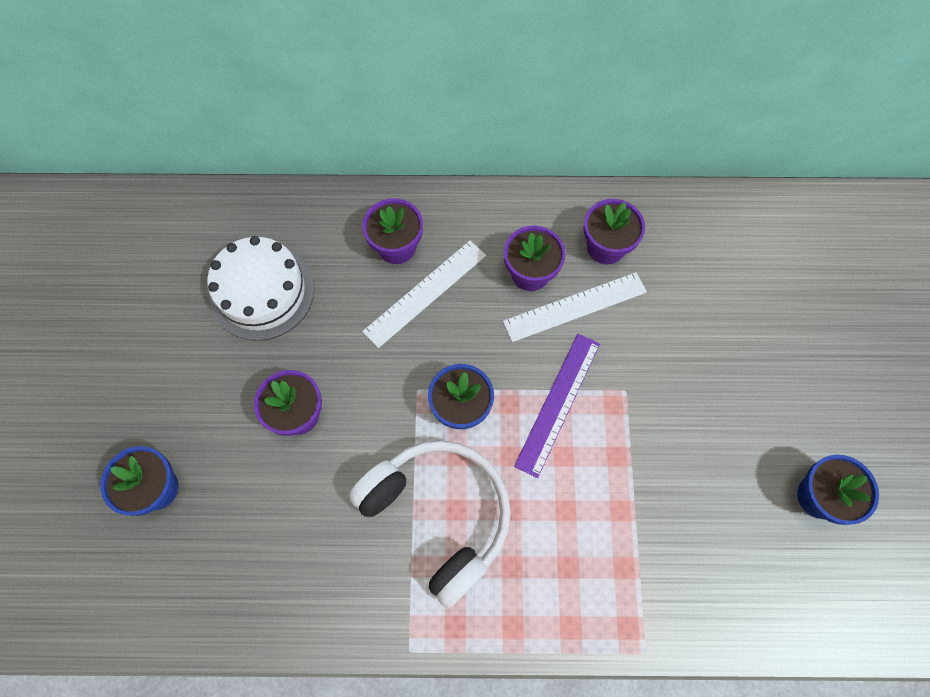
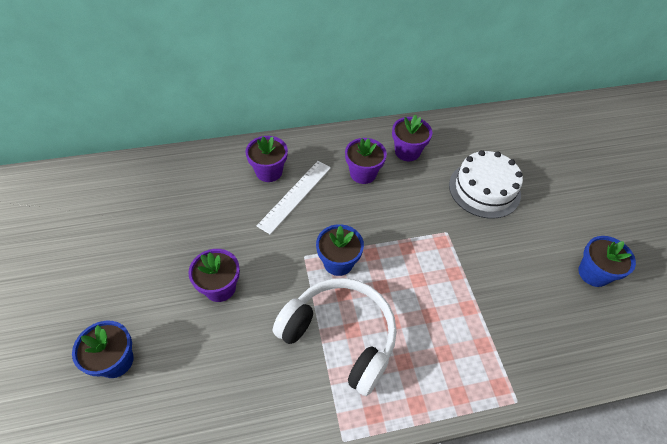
camera: 15 degrees left, 15 degrees down
white cake [207,236,314,341] -> white cake moved to [449,150,523,219]
white ruler [503,272,647,342] -> none
purple ruler [514,334,600,478] -> none

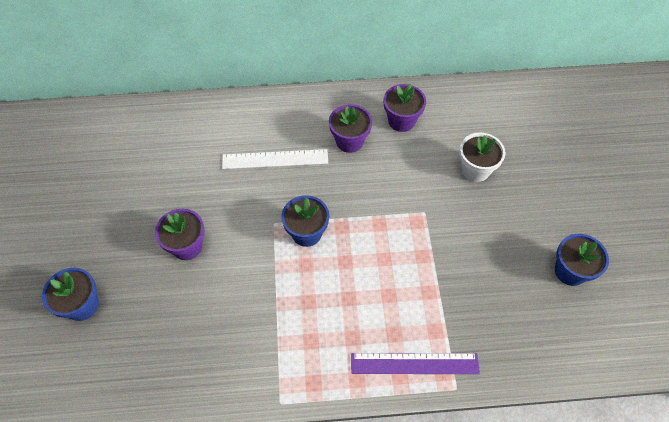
camera: 10 degrees right, 5 degrees up
purple flower pot [246,136,288,182] -> none
white ruler [257,161,331,235] -> white ruler turned 45 degrees clockwise [222,149,328,169]
white headphones [273,278,397,396] -> none
white cake [449,150,523,219] -> white flower pot [460,132,505,182]
none -> purple ruler [351,353,480,374]

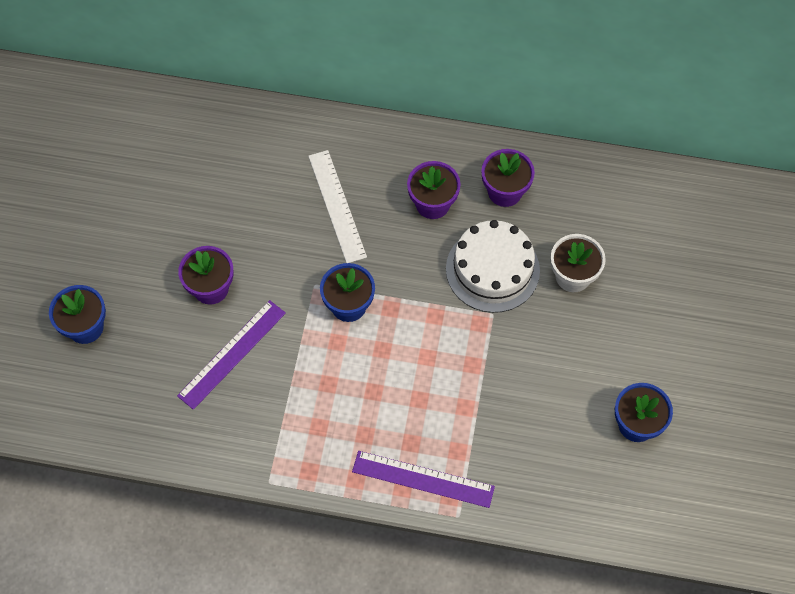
camera: 15 degrees right, 5 degrees up
white ruler [222,149,328,169] -> white ruler turned 60 degrees clockwise [308,150,367,263]
none -> purple ruler [177,300,286,410]
none -> white cake [446,220,540,313]

